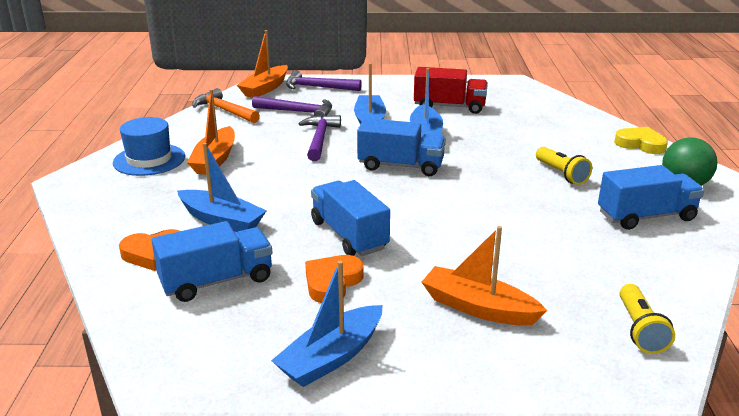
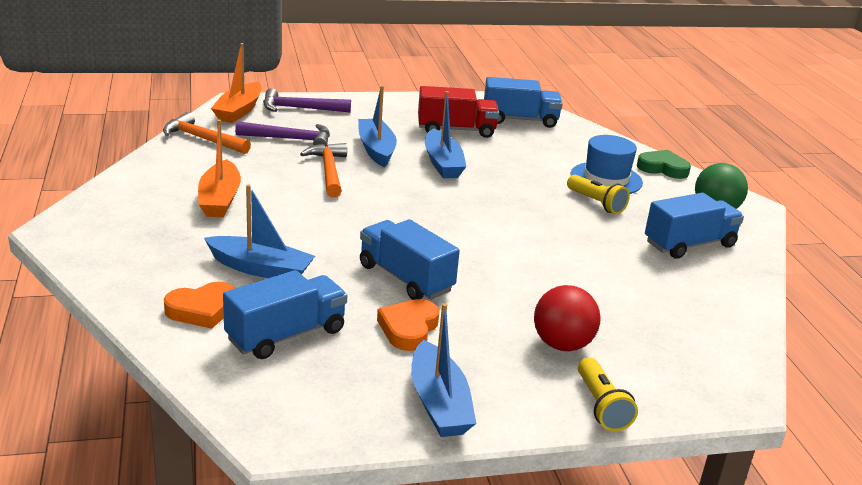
camera: 15 degrees left, 0 degrees up
blue hat [113,117,185,176] -> blue hat moved to [570,135,643,194]
blue boat [271,261,383,387] -> blue boat turned 45 degrees counterclockwise [411,303,476,437]
purple hammer [298,115,341,161] -> orange hammer [300,143,347,197]
blue truck [357,118,446,176] -> blue truck moved to [484,77,563,128]
orange boat [422,226,548,326] -> red ball [534,285,601,351]
yellow heart [614,127,668,154] -> green heart [637,150,691,179]
yellow flashlight [619,284,675,354] -> yellow flashlight moved to [578,357,638,432]

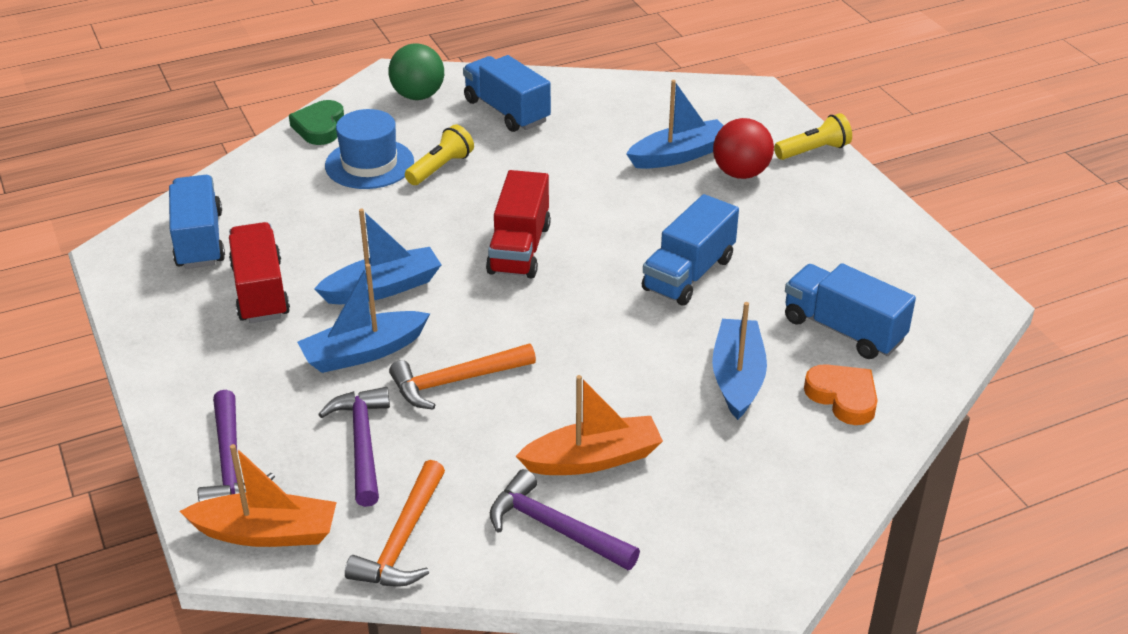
camera: 100 degrees left, 10 degrees up
orange heart [377,299,440,351] -> none
blue boat [411,303,476,437] -> blue boat moved to [626,80,724,169]
none -> red truck [486,170,551,278]
none -> purple hammer [490,469,640,570]

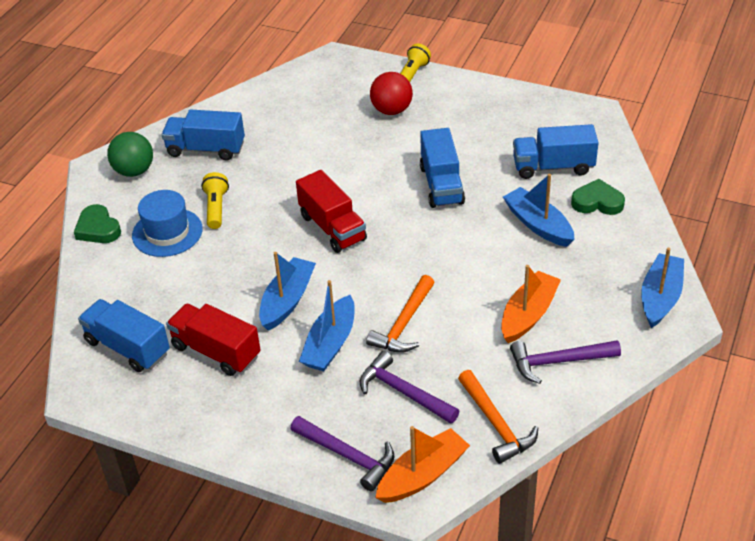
camera: 40 degrees left, 5 degrees up
blue boat [626,80,724,169] -> blue boat moved to [641,248,684,328]
orange heart [804,364,878,425] -> green heart [571,179,625,215]

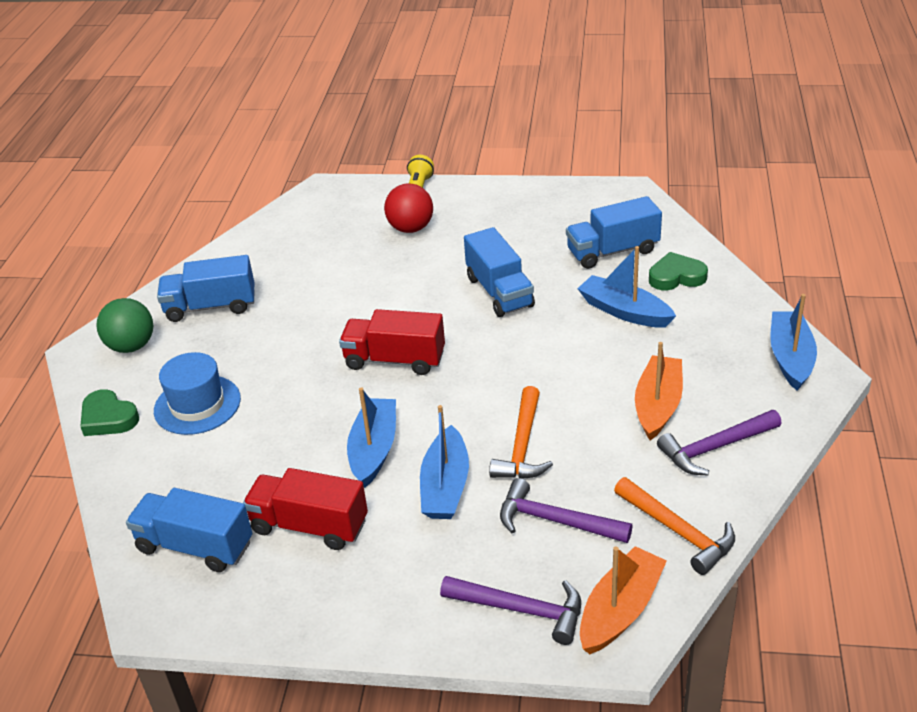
camera: 15 degrees left, 5 degrees down
yellow flashlight [201,172,229,229] -> none
red truck [296,170,367,253] -> red truck turned 150 degrees clockwise [339,309,445,375]

